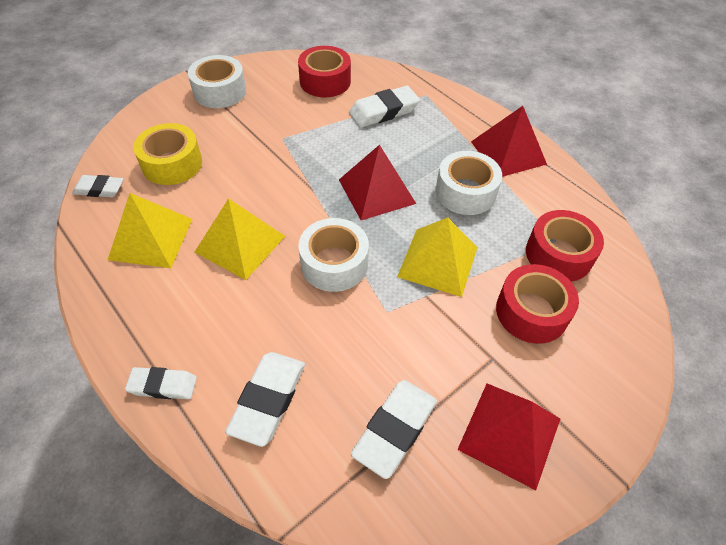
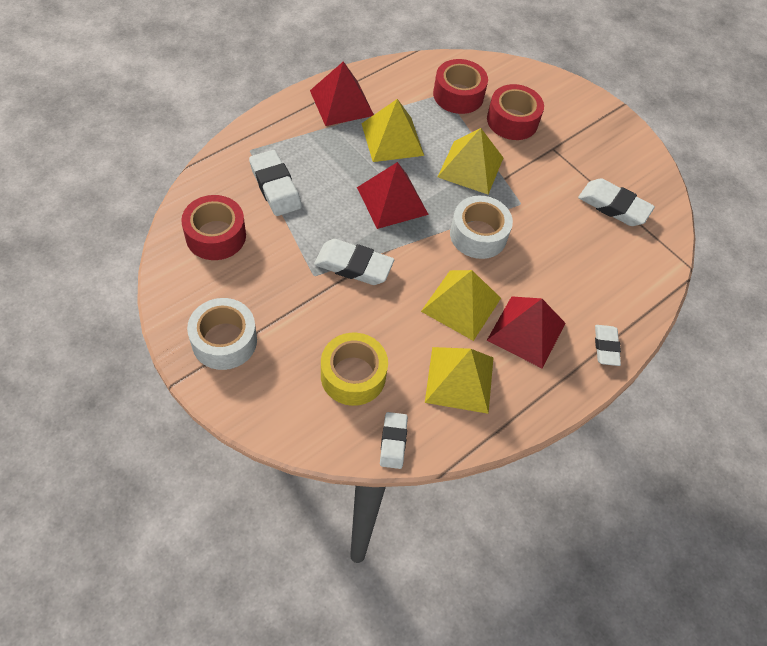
camera: 95 degrees left, 5 degrees up
white eraser [225,352,305,447] -> white eraser moved to [314,239,394,285]
white tape [436,151,502,215] -> yellow pyramid [361,99,424,162]
red pyramid [457,384,560,490] -> red pyramid moved to [487,296,565,369]

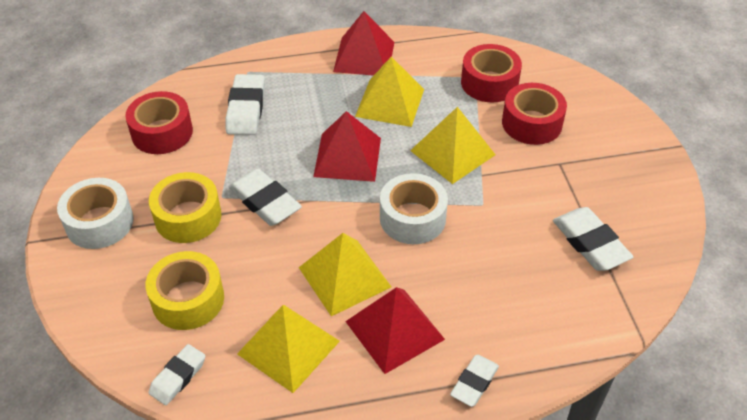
camera: 35 degrees right, 10 degrees down
none -> yellow tape [149,172,221,243]

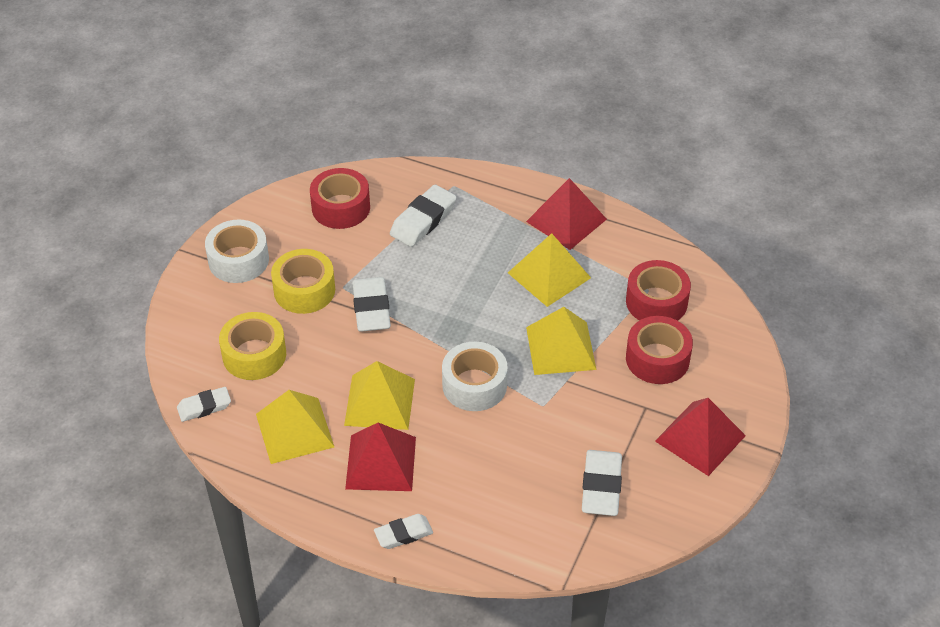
camera: 35 degrees right, 0 degrees up
red pyramid [313,111,381,182] -> red pyramid moved to [655,398,746,476]

